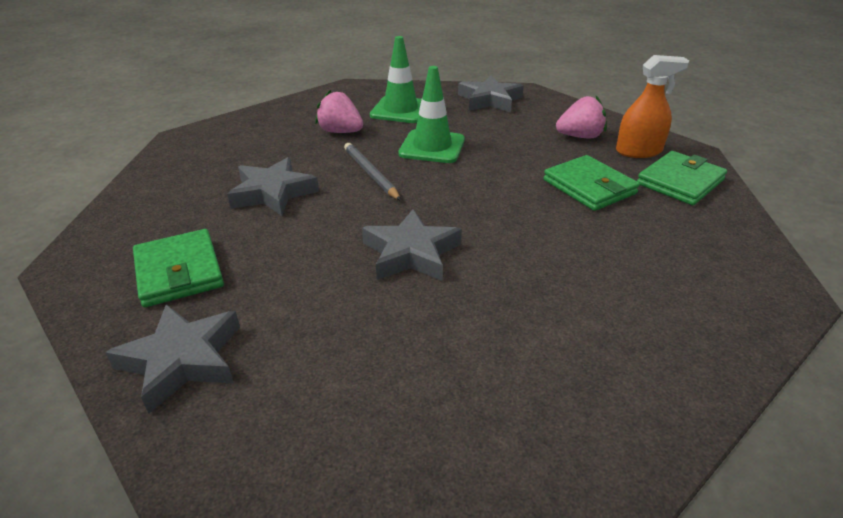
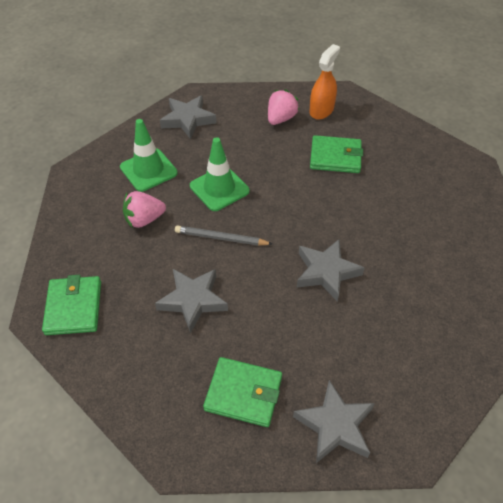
camera: 50 degrees left, 15 degrees up
green wallet [637,151,727,205] -> green wallet moved to [42,275,101,335]

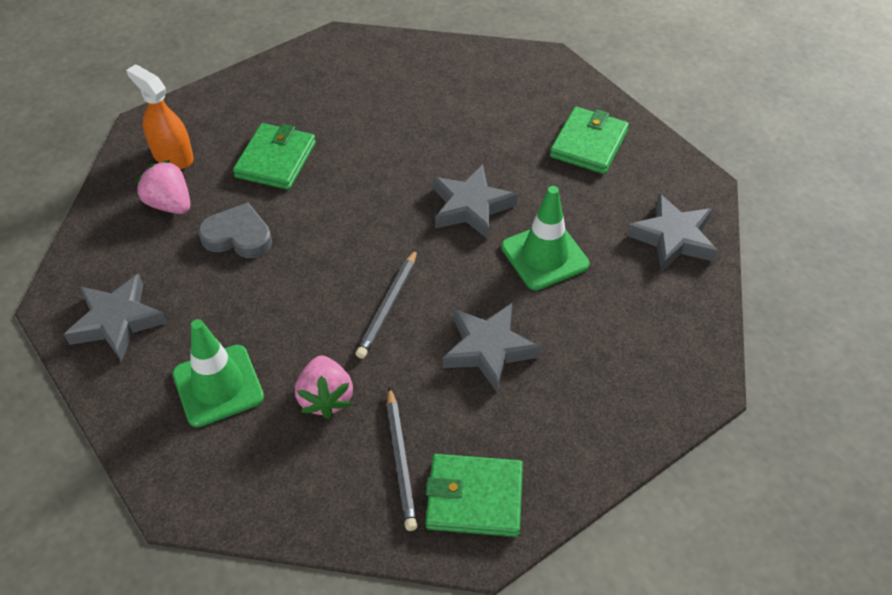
camera: 80 degrees left, 0 degrees up
green traffic cone [190,137,250,211] -> green traffic cone moved to [501,186,589,290]
green wallet [203,357,282,427] -> green wallet moved to [550,107,629,174]
none -> grey heart [198,202,272,258]
none -> grey pencil [387,387,418,531]

